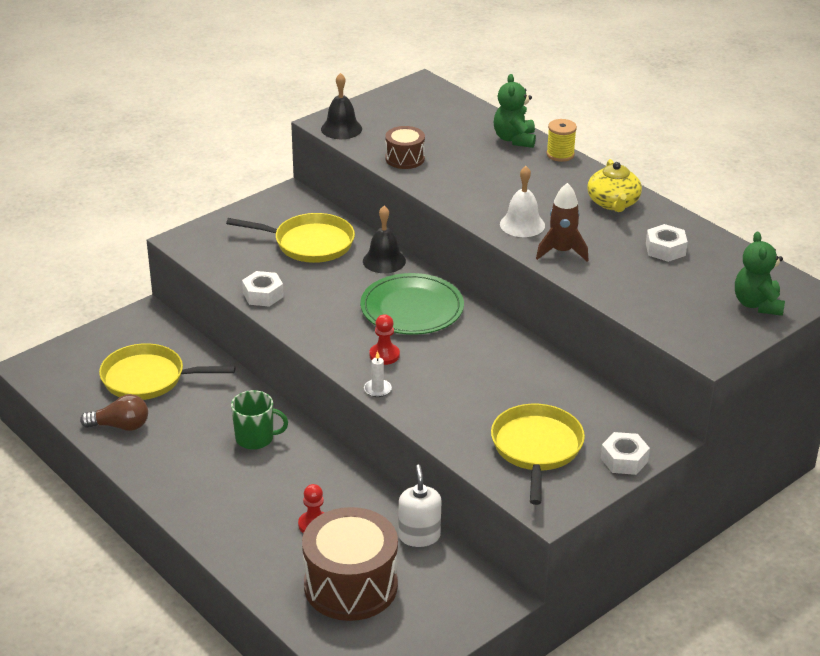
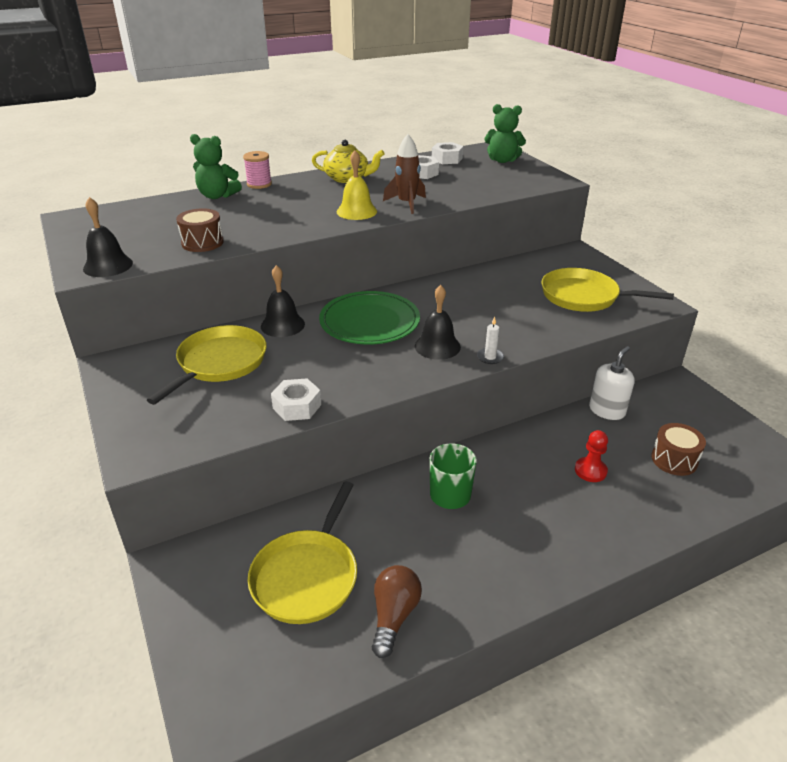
camera: 75 degrees left, 0 degrees up
brown drum [302,507,398,621] -> brown drum [651,423,706,476], size x0.51
red pawn [369,314,400,365] -> black bell [415,285,461,360]
white soap dispenser [398,465,441,547] -> white soap dispenser turned 120 degrees clockwise [589,346,635,420]
white bell [500,166,545,237] -> yellow bell [337,150,377,220]
yellow spool [546,119,577,162] -> pink spool [243,151,272,189]
white nut [601,432,650,475] -> white nut moved to [432,142,463,164]

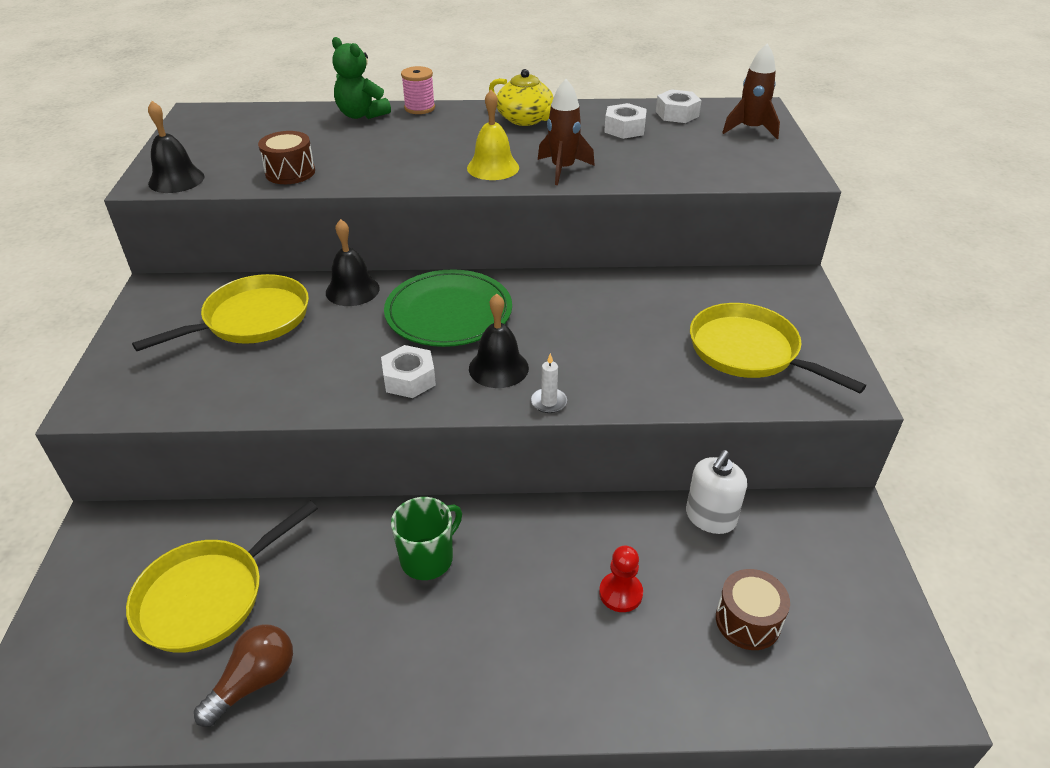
camera: 25 degrees right, 5 degrees up
white nut [271,378,321,421] -> white nut moved to [381,345,436,398]
green teddy bear [484,104,526,163] -> brown rocket [722,43,780,139]
white soap dispenser [589,346,635,420] -> white soap dispenser turned 150 degrees clockwise [686,450,747,534]

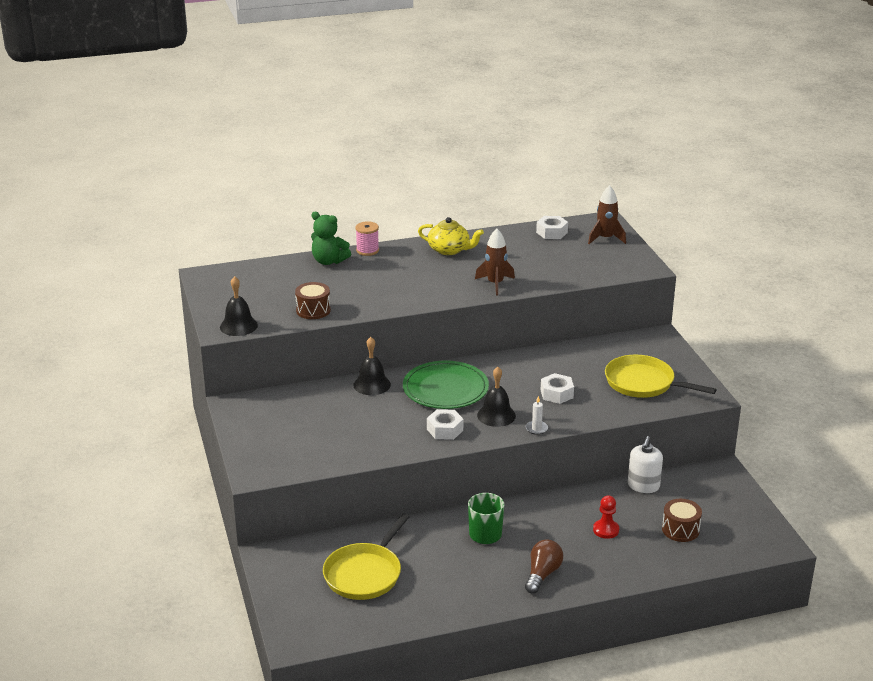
camera: 15 degrees left, 10 degrees down
yellow pan [132,274,309,351] -> none
brown light bulb [194,624,293,727] -> brown light bulb moved to [525,539,563,593]
yellow bell [467,90,519,180] -> none
white nut [604,103,647,139] -> white nut moved to [541,373,574,404]

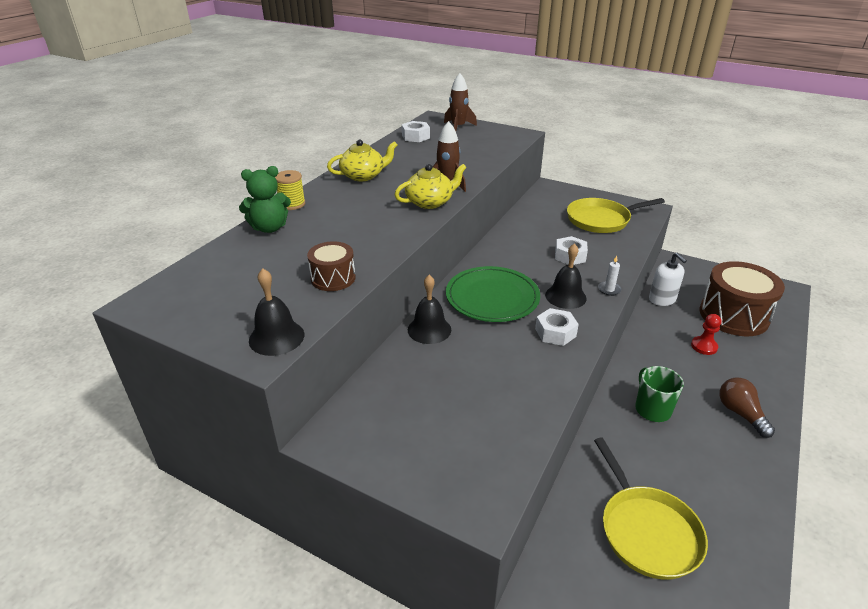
camera: 45 degrees left, 5 degrees up
pink spool [355,221,379,256] -> yellow spool [275,170,305,210]
brown drum [662,499,702,542] -> brown drum [700,261,785,336], size x1.95
none -> yellow teapot [395,164,466,209]

